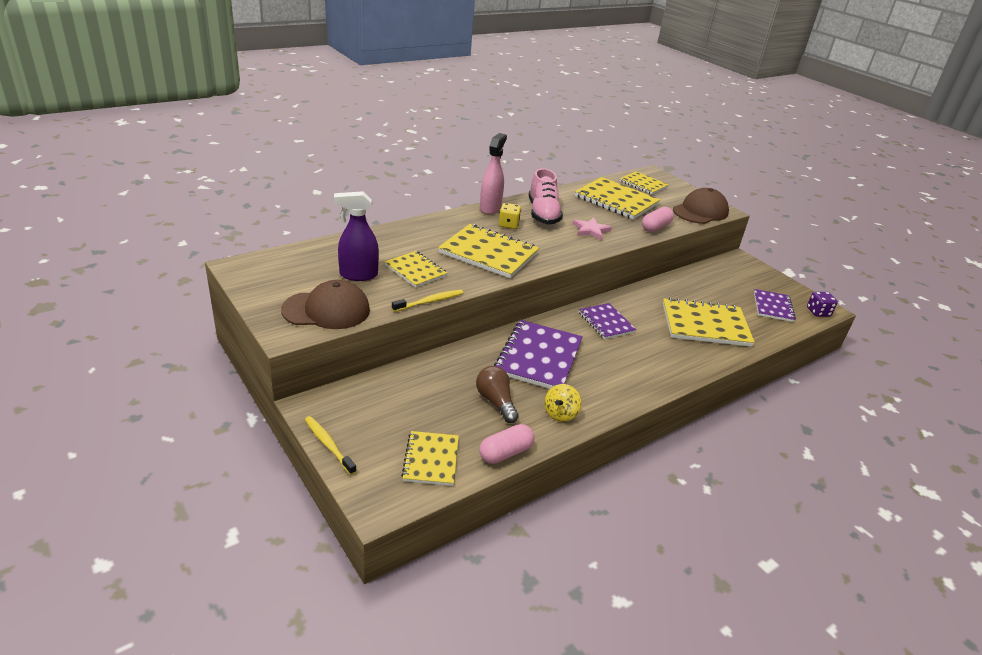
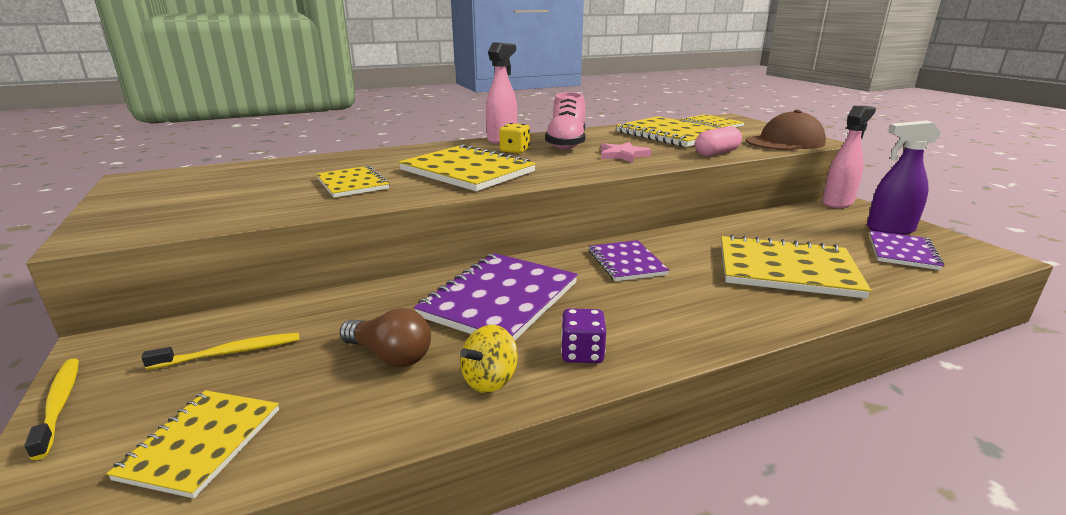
camera: 15 degrees right, 10 degrees down
brown cap [281,280,370,329] -> none
purple spray bottle [334,191,379,281] -> purple spray bottle moved to [867,121,941,235]
yellow toothbrush [392,290,463,312] -> yellow toothbrush moved to [141,333,299,370]
brown light bulb [476,366,519,423] -> brown light bulb turned 135 degrees clockwise [339,308,431,367]
pink capsule [479,424,535,464] -> none
purple dice [807,292,838,317] -> purple dice moved to [561,308,606,363]
none -> pink spray bottle [822,106,876,208]

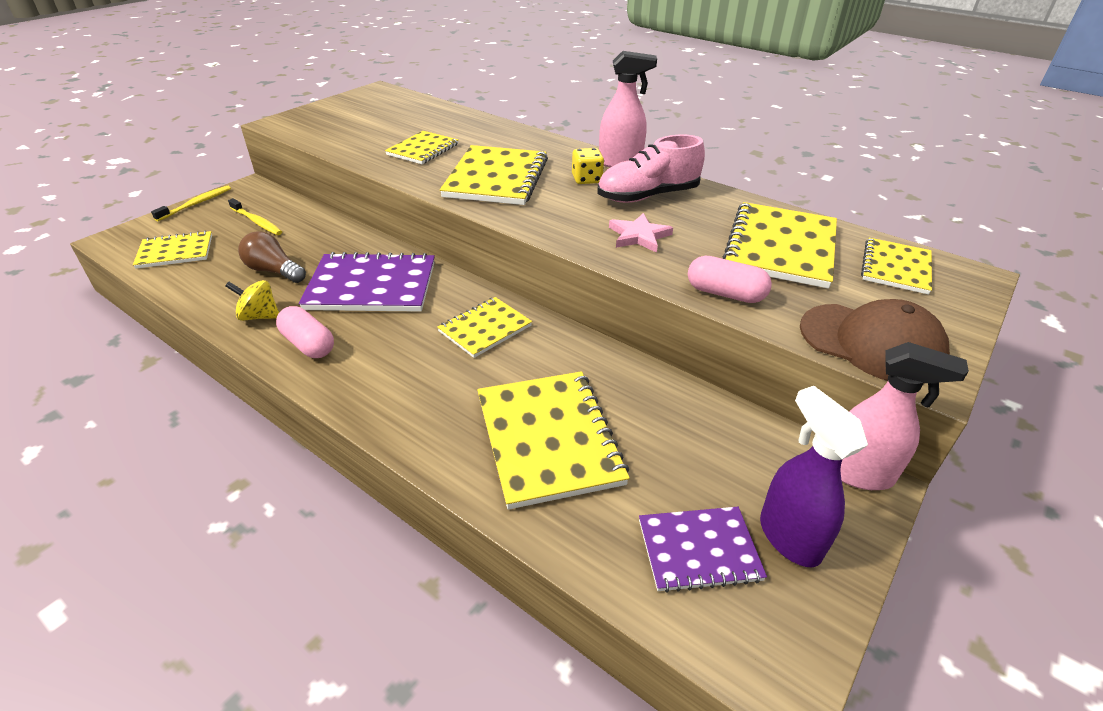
camera: 60 degrees right, 15 degrees up
brown light bulb [339,308,431,367] -> brown light bulb turned 120 degrees clockwise [238,231,306,283]
purple dice [561,308,606,363] -> pink capsule [276,306,334,358]
purple notebook [589,240,669,281] -> yellow notebook [437,297,532,358]

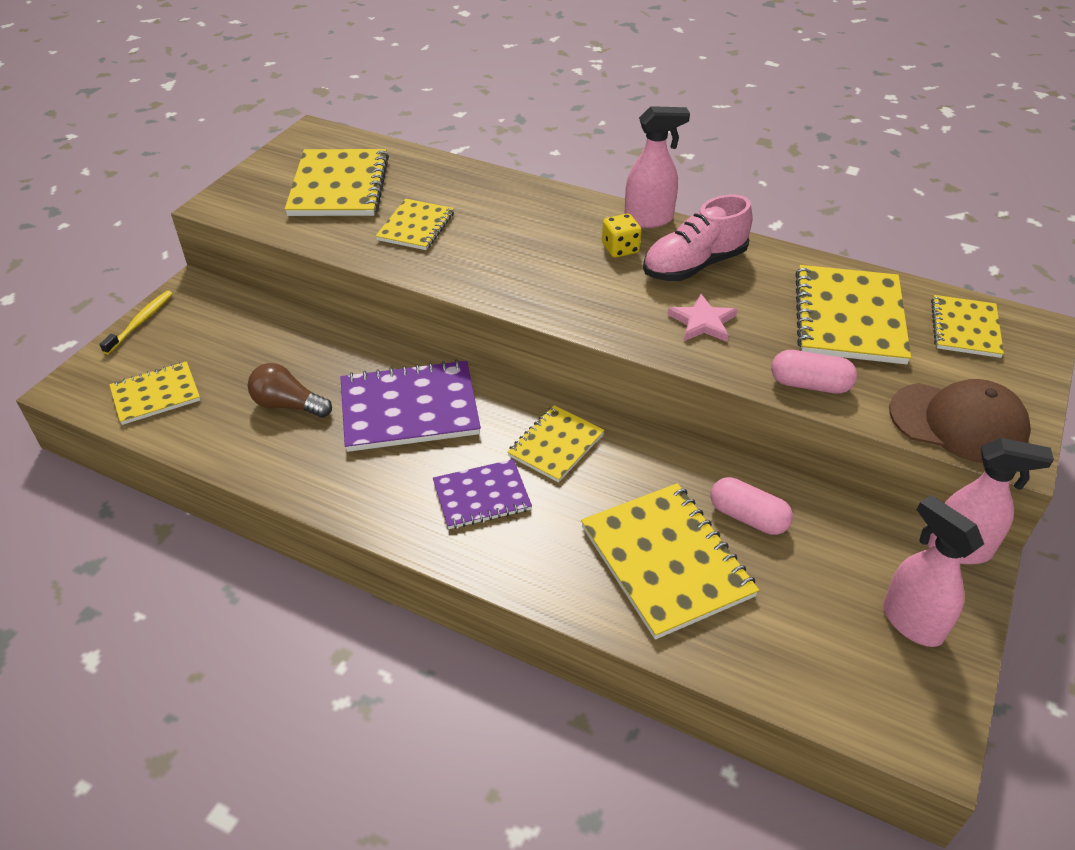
camera: 10 degrees left, 5 degrees up
yellow spinning top [226,280,279,321] -> none
yellow toothbrush [228,198,282,235] -> none
pink capsule [276,306,334,358] -> pink capsule moved to [711,477,793,535]
yellow notebook [440,145,548,205] -> yellow notebook moved to [285,149,389,216]
purple notebook [639,507,767,593] -> purple notebook moved to [433,459,532,529]
purple spray bottle [760,386,868,567] -> pink spray bottle [883,495,984,647]

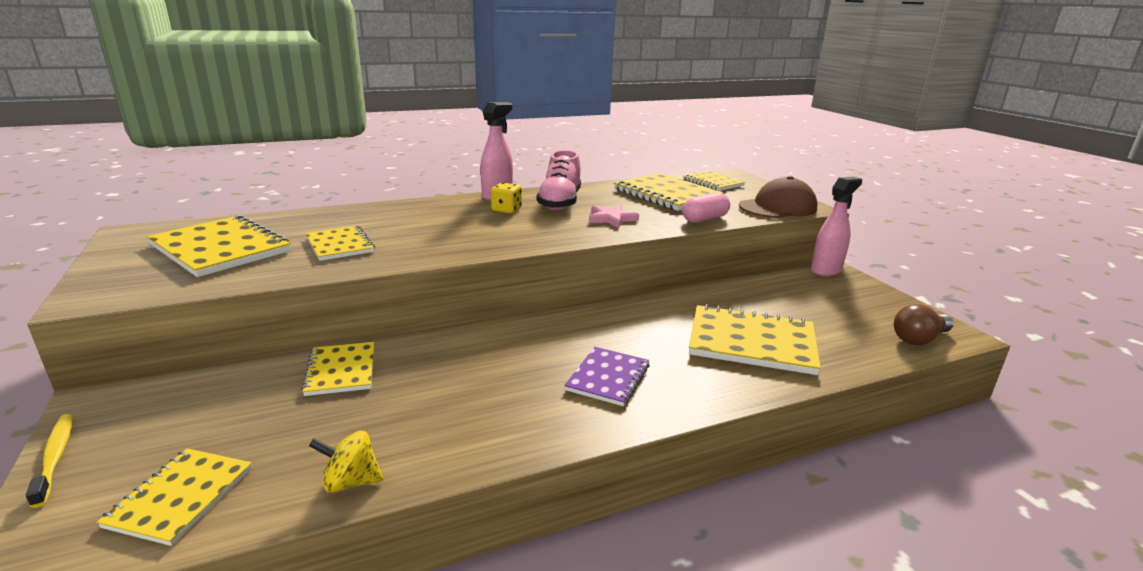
camera: 50 degrees left, 20 degrees down
brown light bulb [248,363,332,418] -> brown light bulb moved to [894,304,954,345]
purple notebook [340,360,481,452] -> none
yellow notebook [507,405,604,483] -> yellow notebook moved to [301,342,375,396]
pink capsule [711,477,793,535] -> none
pink spray bottle [883,495,984,647] -> none
none -> yellow spinning top [309,431,383,493]

